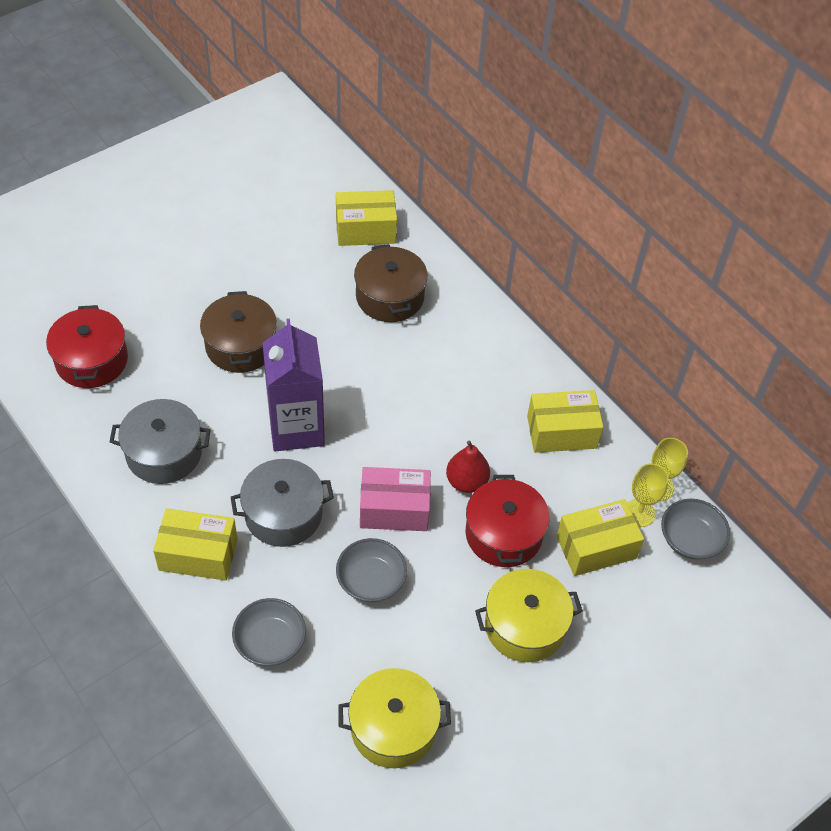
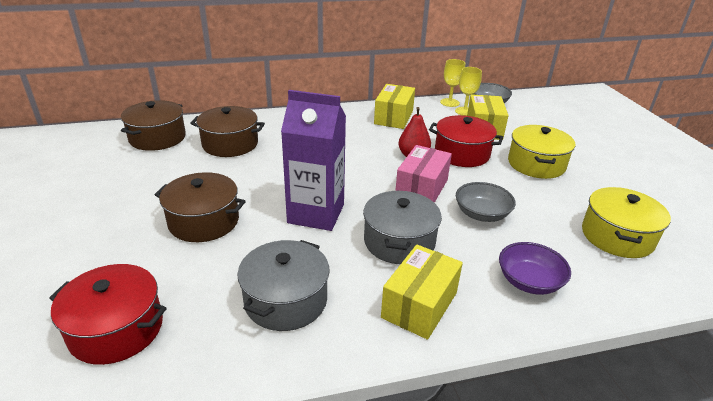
camera: 65 degrees left, 20 degrees down
grey bowl [232,598,306,666] -> purple bowl [499,242,571,295]
yellow box [336,190,397,246] -> brown pot [121,100,186,151]

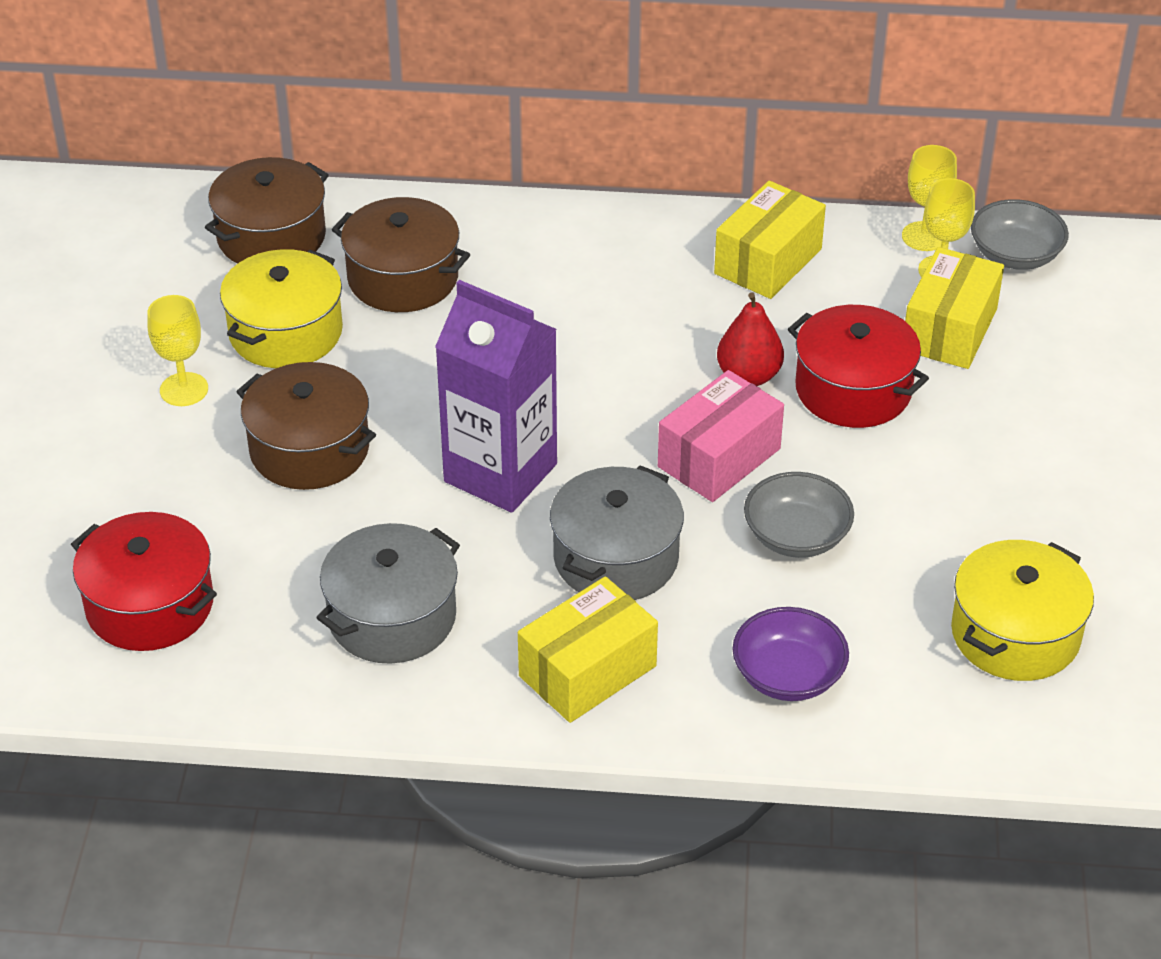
camera: 20 degrees right, 10 degrees up
yellow pot [508,125,576,179] -> yellow pot moved to [220,249,343,368]
none -> yellow goblet [148,295,208,406]

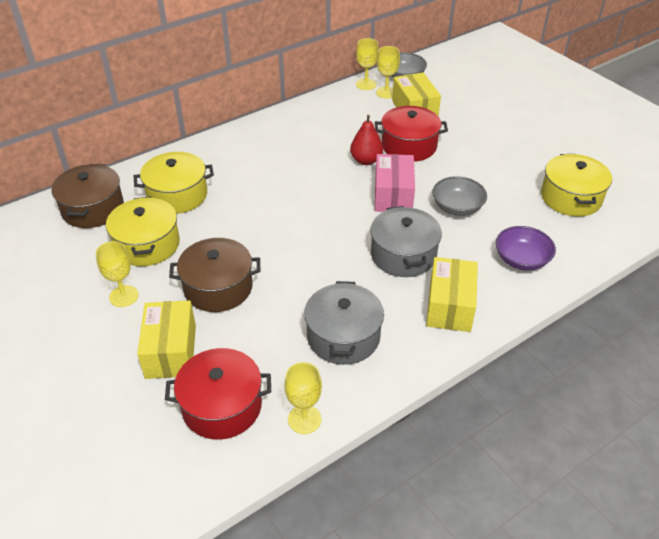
camera: 40 degrees left, 0 degrees up
brown pot [332,197,470,312] -> yellow pot [134,152,214,214]
purple carton [435,280,557,513] -> none
yellow box [714,181,826,299] -> yellow box moved to [137,300,196,379]
none -> yellow goblet [284,362,322,434]

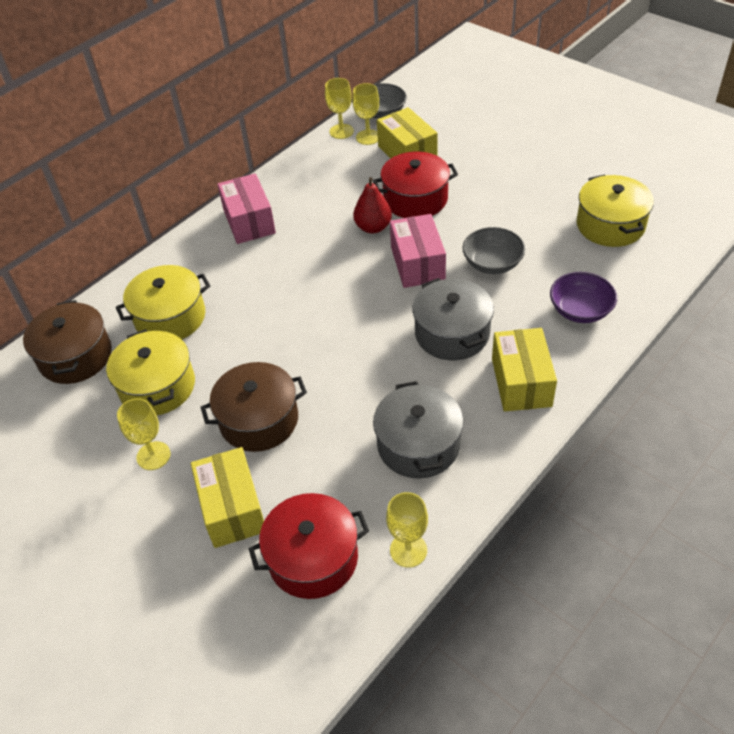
camera: 10 degrees left, 5 degrees up
none -> pink box [217,173,276,244]

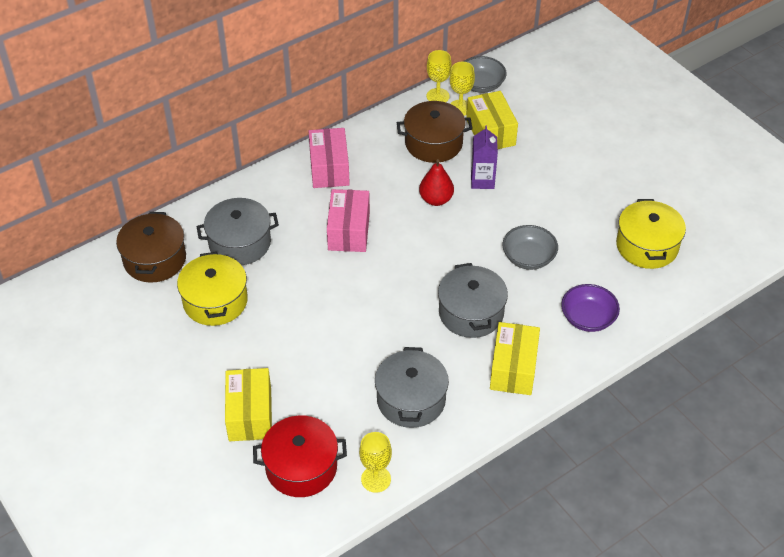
camera: 10 degrees right, 0 degrees up
yellow pot [116,265,210,339] -> grey pot [196,198,279,265]
yellow goblet [117,398,170,470] -> none
brown pot [201,362,307,452] -> brown pot moved to [397,101,473,163]
red pot [373,152,458,218] -> purple carton [471,126,498,189]
pink box [390,214,446,288] -> pink box moved to [327,189,370,252]

